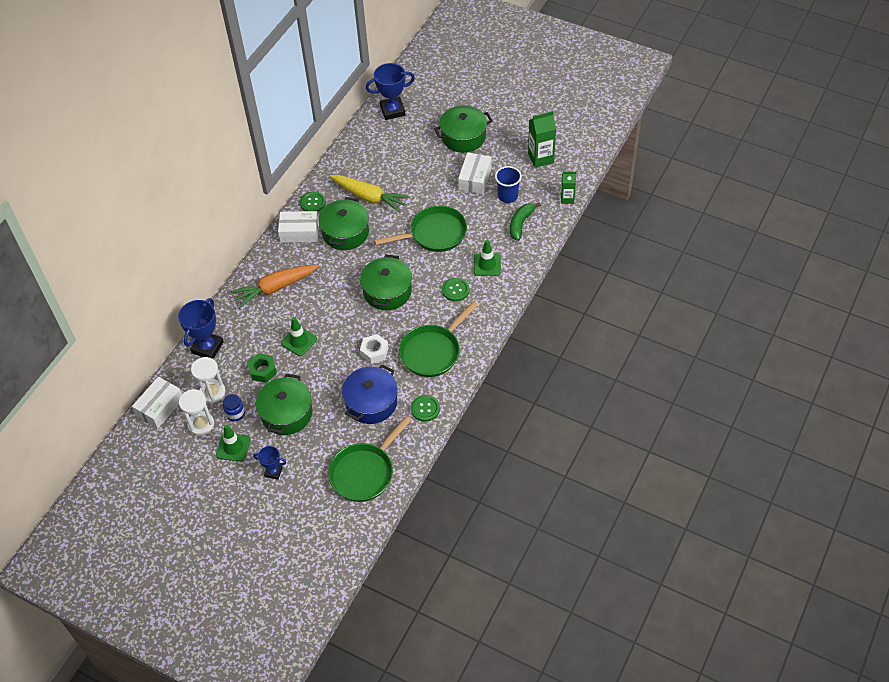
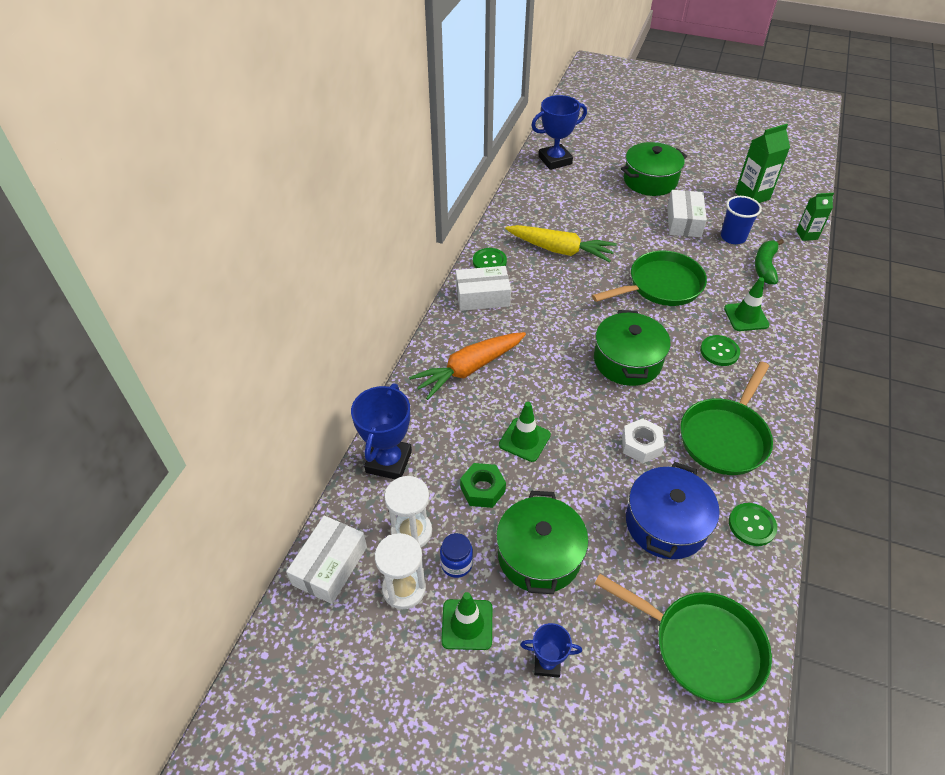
camera: 10 degrees left, 5 degrees down
green pot [319,197,369,250] -> none
green pan [328,416,412,502] -> green pan turned 90 degrees counterclockwise [594,574,772,703]

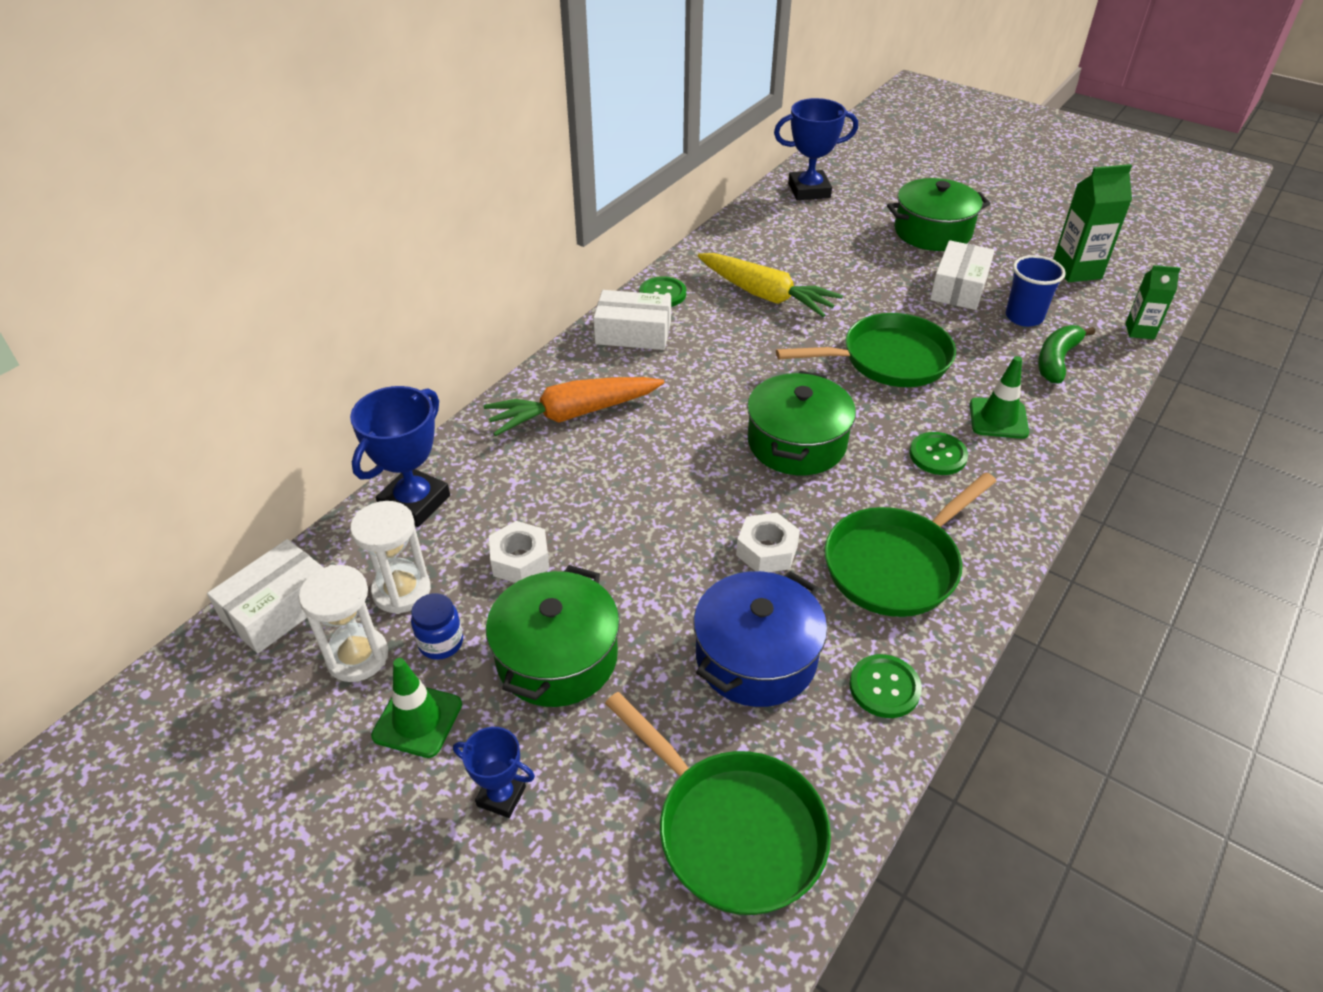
camera: 15 degrees right, 5 degrees down
green nut [460,463,506,508] -> white nut [489,521,549,583]
green traffic cone [499,402,551,462] -> none

